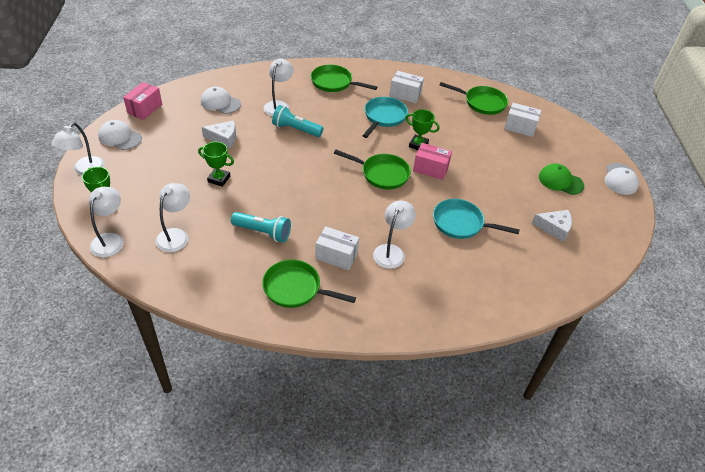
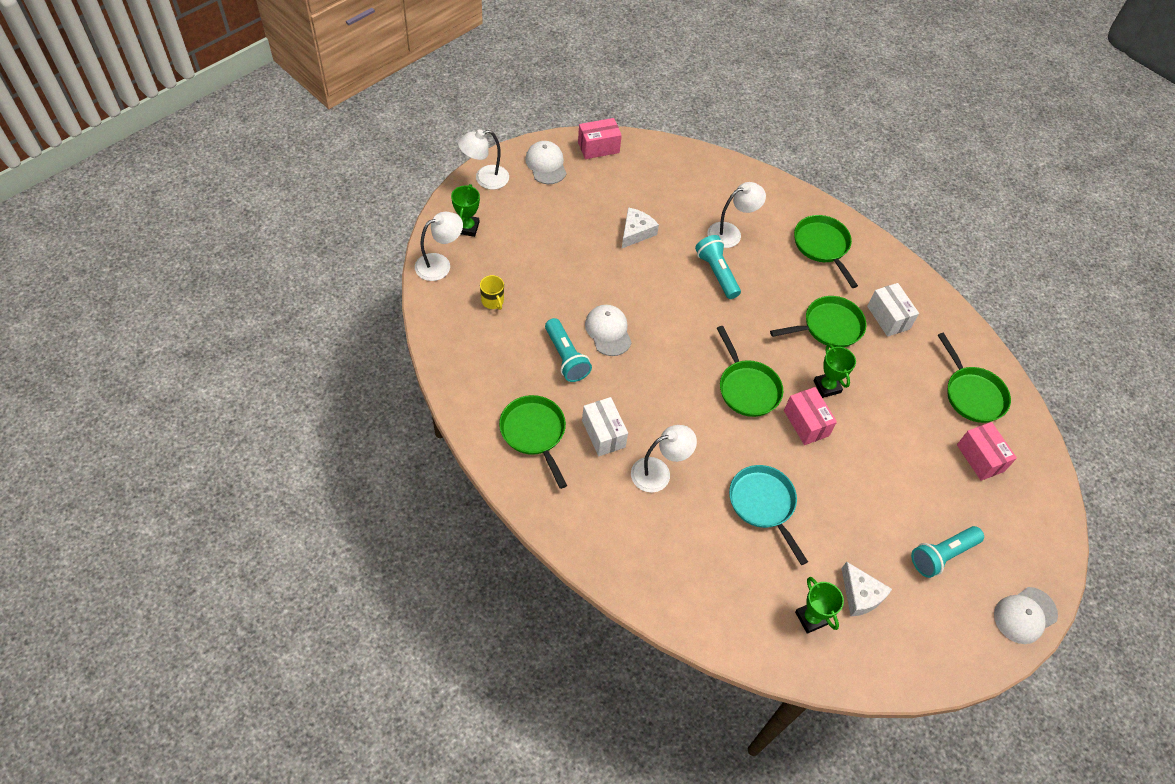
camera: 45 degrees right, 10 degrees up
white lamp [156,183,190,252] -> yellow mug [480,275,504,310]
green trophy [198,142,234,187] -> green trophy moved to [795,577,844,634]
white cap [201,87,241,114] -> white cap moved to [585,305,632,356]
white cheese [202,120,236,149] -> white cheese turned 105 degrees counterclockwise [622,207,659,248]
turquoise pan [362,97,408,138] -> green pan [770,296,866,347]
white box [504,103,541,137] -> pink box [957,422,1017,481]
green cap [539,163,584,195] -> turquoise flashlight [911,526,984,578]

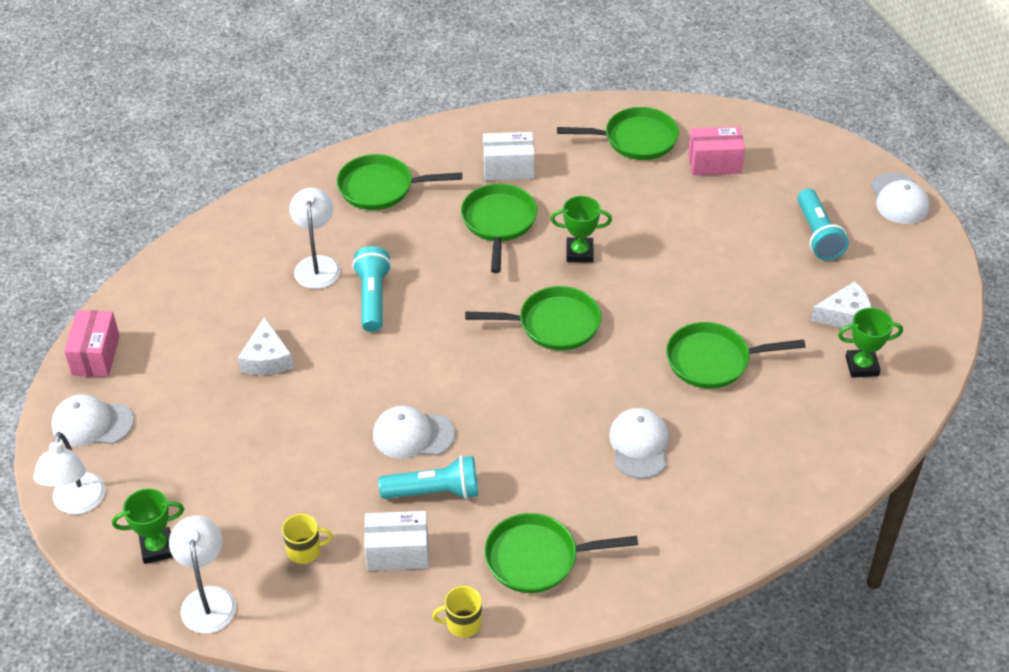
camera: 65 degrees left, 10 degrees down
green trophy [451,184,480,237] -> green trophy turned 45 degrees counterclockwise [112,488,184,564]
white box [582,397,628,456] -> white box moved to [364,511,429,571]
white cheese [622,207,659,248] -> white cheese turned 150 degrees counterclockwise [238,317,293,375]
white lamp [631,425,697,492] -> white cap [609,408,669,479]
turquoise flashlight [695,235,741,299] -> turquoise flashlight turned 90 degrees clockwise [352,246,392,332]
turquoise pan [729,465,808,565] -> green pan [666,322,806,389]
pink box [784,387,837,445] -> none
none -> yellow mug [432,586,482,638]

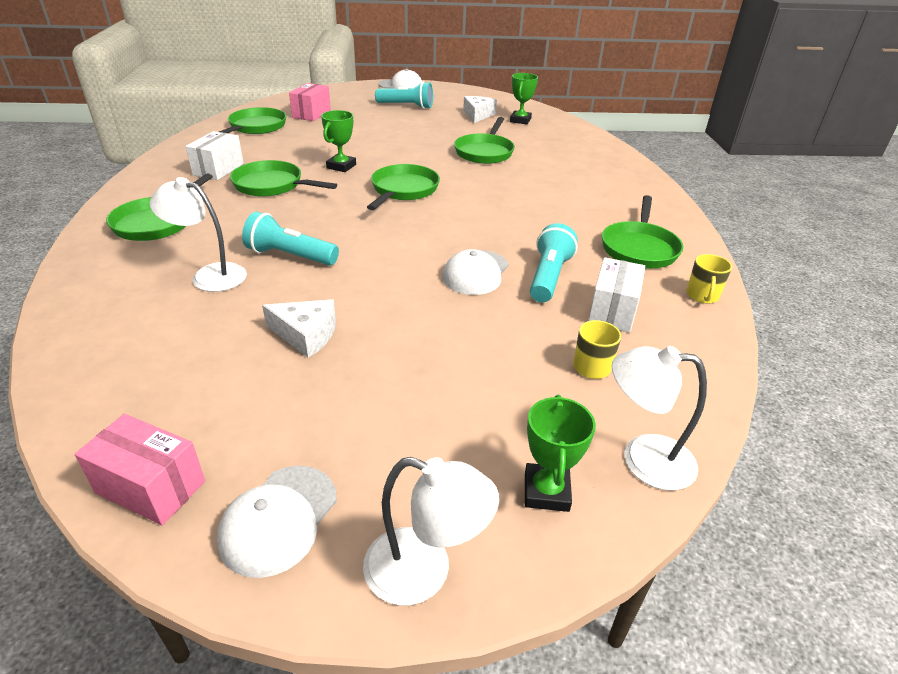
camera: 70 degrees left, 10 degrees down
white cap [609,408,669,479] -> none

